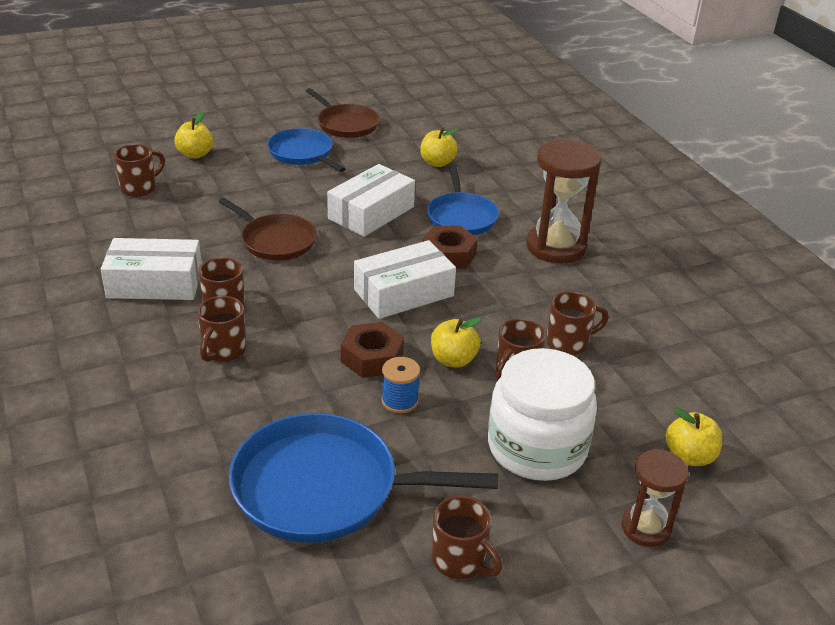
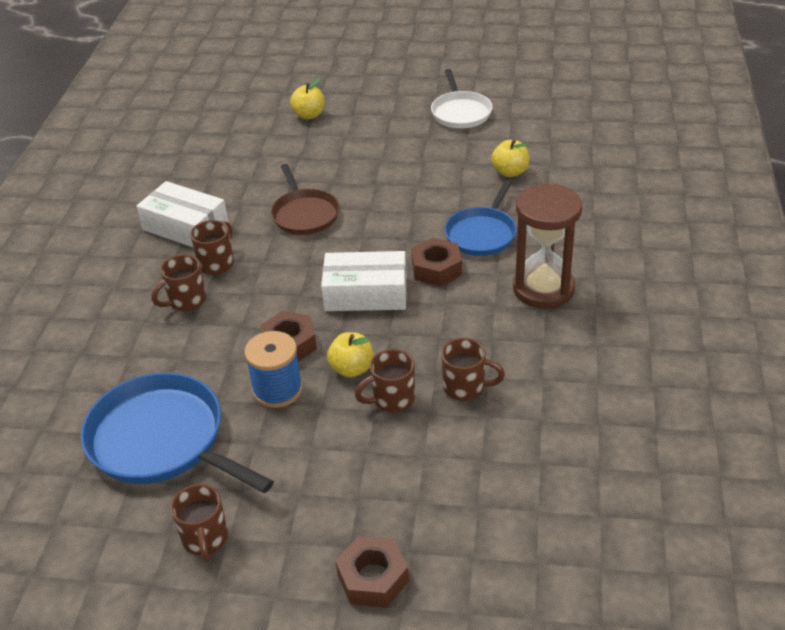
camera: 35 degrees right, 5 degrees up
brown mug [114,144,165,197] -> none
blue pan [267,128,345,172] -> none
brown pan [306,88,380,138] -> white pan [431,69,493,128]
white box [327,164,415,237] -> none
blue spool [381,357,420,414] -> blue spool [244,331,303,408], size x1.50
white jar [488,348,597,481] -> none
brown hourglass [621,449,689,547] -> brown nut [335,536,409,608]
yellow apple [666,407,722,466] -> none

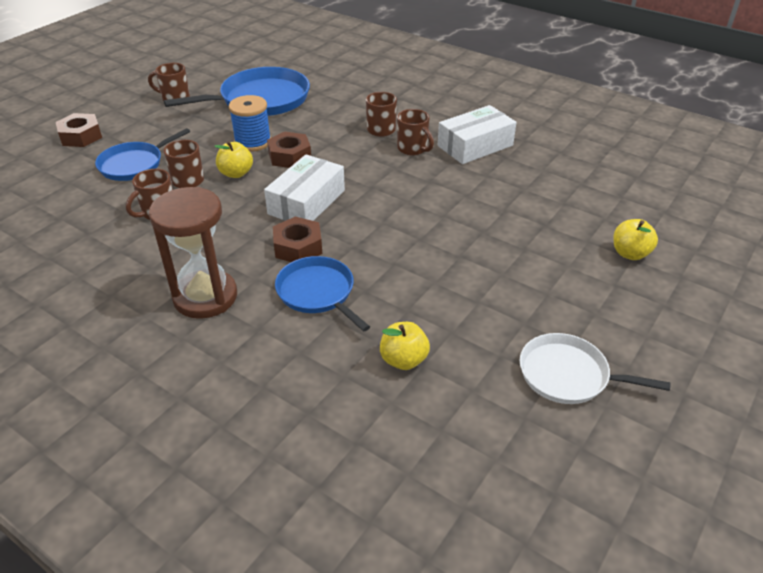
camera: 115 degrees right, 0 degrees up
brown pan [271,164,340,235] -> none
none -> blue pan [95,128,190,181]

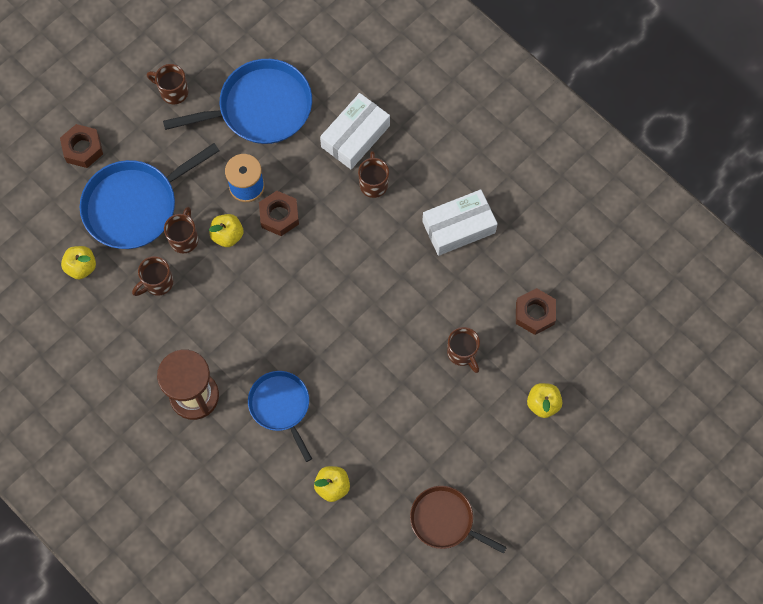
camera: 10 degrees right, 30 degrees up
blue pan [95,128,190,181] -> blue pan [80,143,219,249], size x1.61
white box [264,154,345,221] -> white box moved to [320,93,390,169]
brown nut [273,216,322,262] -> brown nut moved to [516,288,556,335]
brown mug [397,109,434,156] -> brown mug moved to [447,327,480,373]
white pan [520,333,670,404] -> brown pan [410,486,507,554]
none -> yellow apple [61,246,96,280]

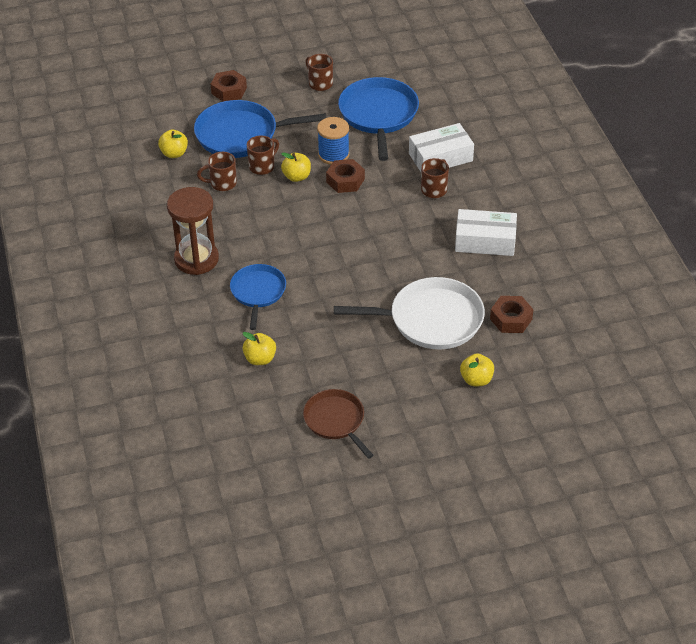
camera: 30 degrees right, 25 degrees down
blue pan [163,59,312,144] -> blue pan turned 105 degrees counterclockwise [338,77,419,161]
brown mug [447,327,480,373] -> white pan [334,277,485,350]

